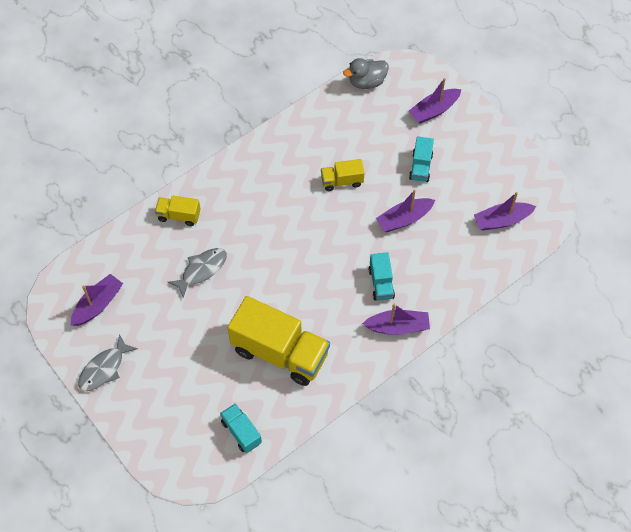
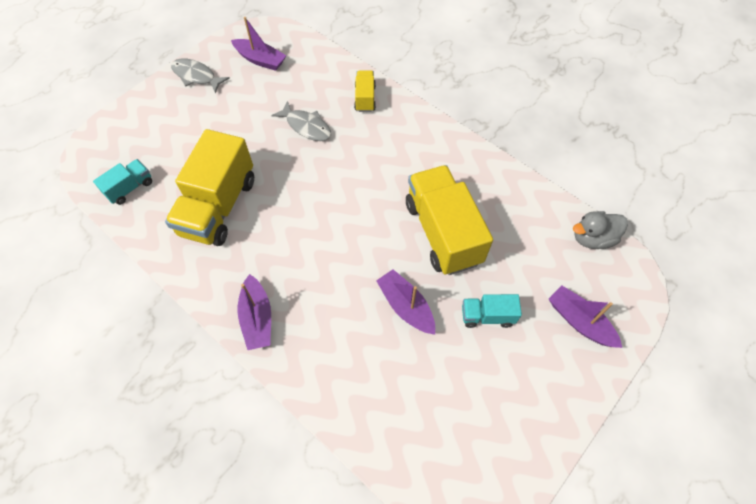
camera: 80 degrees right, 0 degrees up
yellow truck [321,159,364,191] -> yellow truck [406,165,493,275], size x2.09
grey duck [343,58,389,89] -> grey duck turned 75 degrees counterclockwise [573,211,628,249]
turquoise truck [369,252,395,301] -> none
purple boat [474,192,536,231] -> none

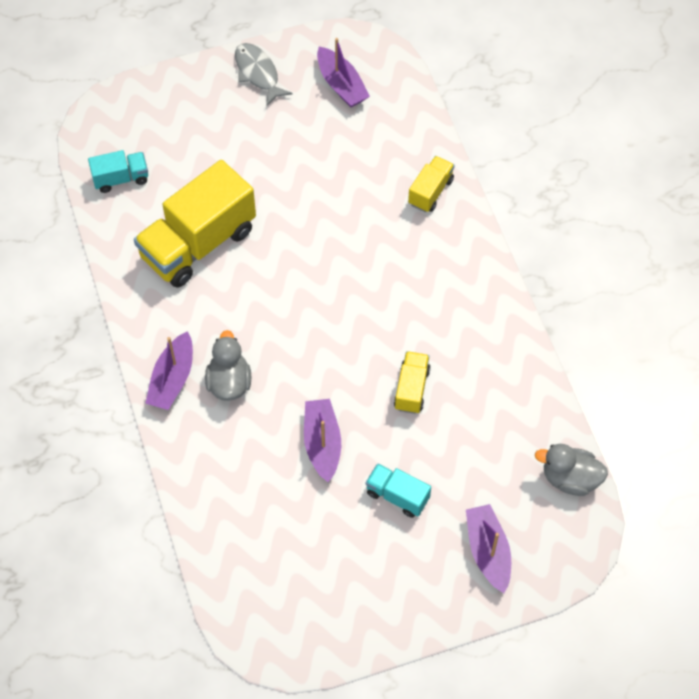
camera: 30 degrees right, 0 degrees up
grey fish [271,101,331,141] -> none
yellow truck [406,165,493,275] -> yellow truck [394,351,431,414], size x0.48
none -> grey duck [205,330,251,401]

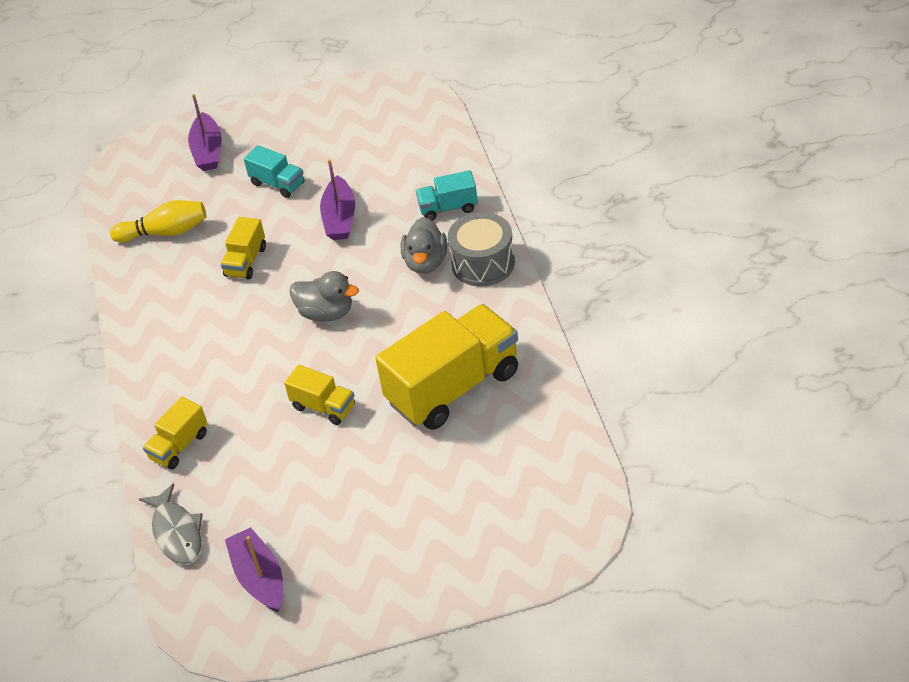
camera: 170 degrees left, 15 degrees down
turquoise truck [88,150,148,193] -> turquoise truck moved to [416,170,478,221]
purple boat [145,331,193,410] -> grey drum [448,212,515,287]
grey fish [235,43,293,107] -> grey fish moved to [139,483,203,564]
grey duck [535,444,608,496] -> grey duck moved to [290,271,359,322]
none -> yellow bowling pin [110,200,206,242]
none -> yellow truck [284,365,355,425]

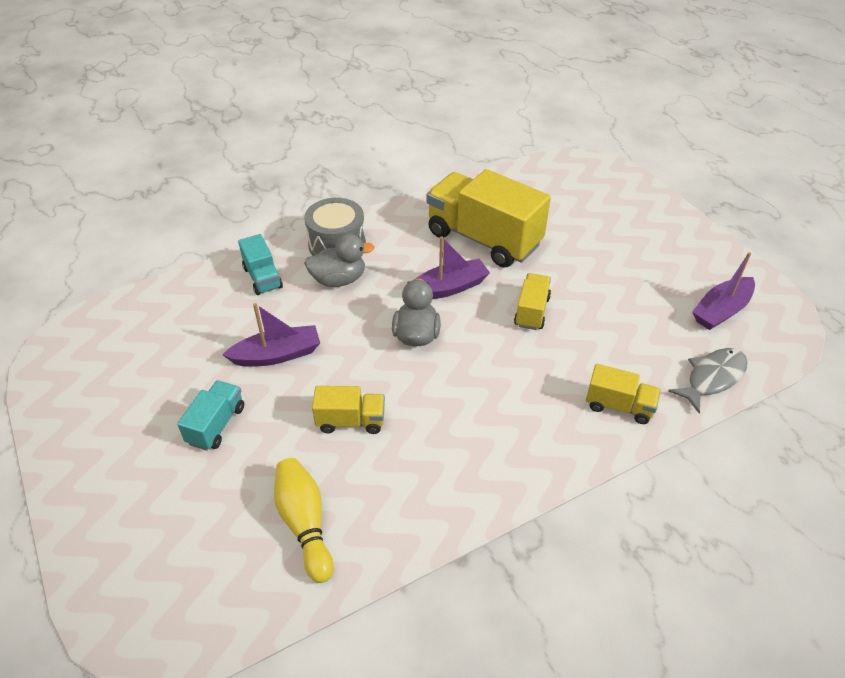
camera: 110 degrees left, 0 degrees up
purple boat [188,94,221,171] -> purple boat moved to [414,236,490,299]

